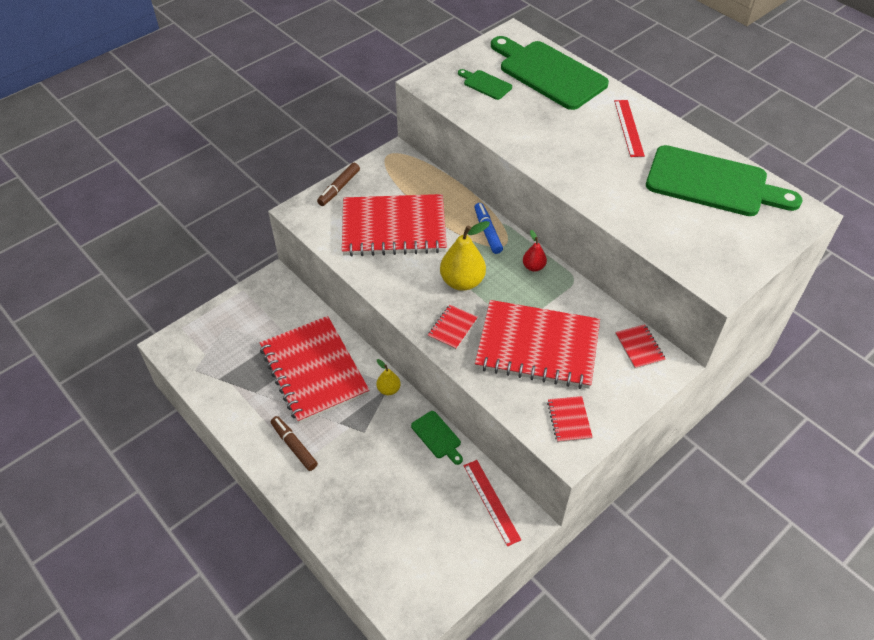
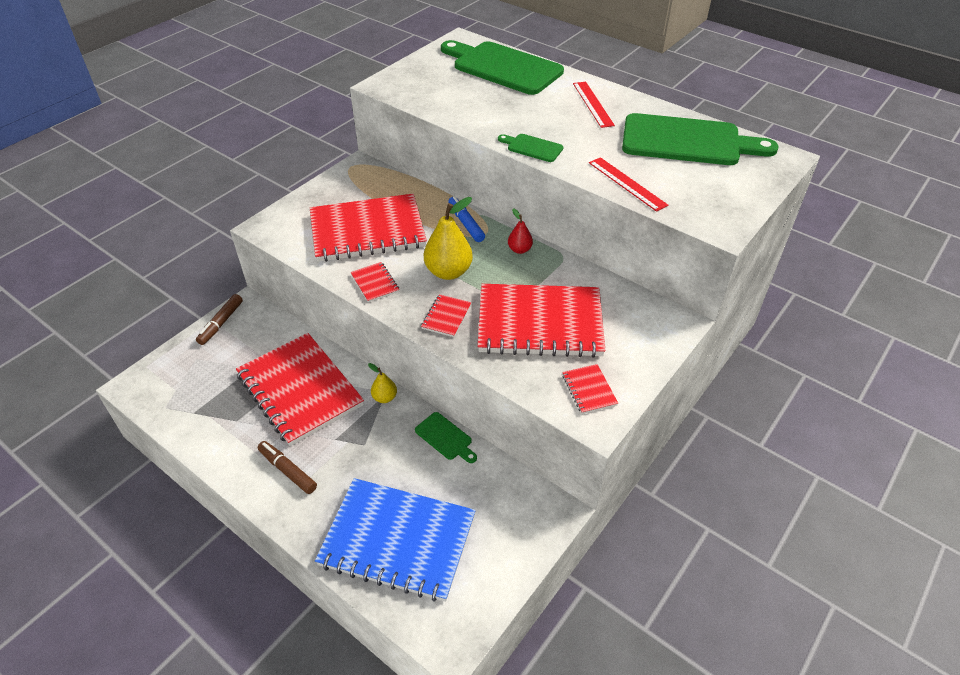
camera: 10 degrees left, 5 degrees down
brown marker [317,163,360,206] -> brown marker moved to [196,294,243,345]
green cutting board [458,69,512,100] -> green cutting board moved to [498,134,563,162]
red ruler [464,460,521,547] -> red ruler moved to [589,157,668,212]
red notebook [615,324,665,369] -> red notebook moved to [350,262,399,303]
none -> blue notebook [315,478,476,602]

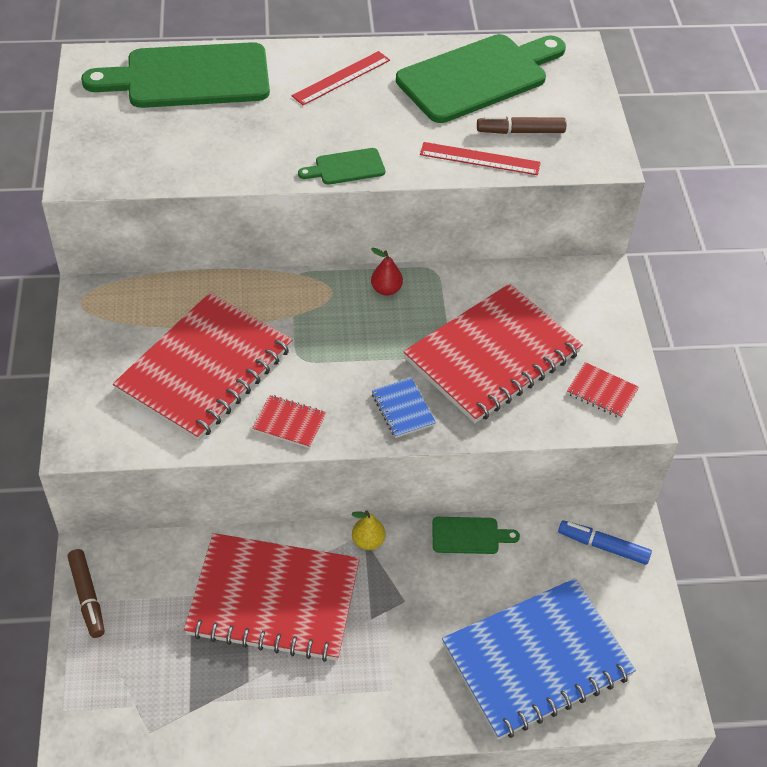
camera: 45 degrees left, 5 degrees up
brown marker [258,441,317,494] -> brown marker moved to [477,116,566,134]
red notebook [421,294,472,337] -> blue notebook [372,378,436,438]
yellow pear [424,197,473,280] -> none
blue marker [448,196,485,242] -> blue marker moved to [558,520,652,565]
red ruler [573,82,615,128] -> red ruler turned 75 degrees counterclockwise [292,51,390,105]

